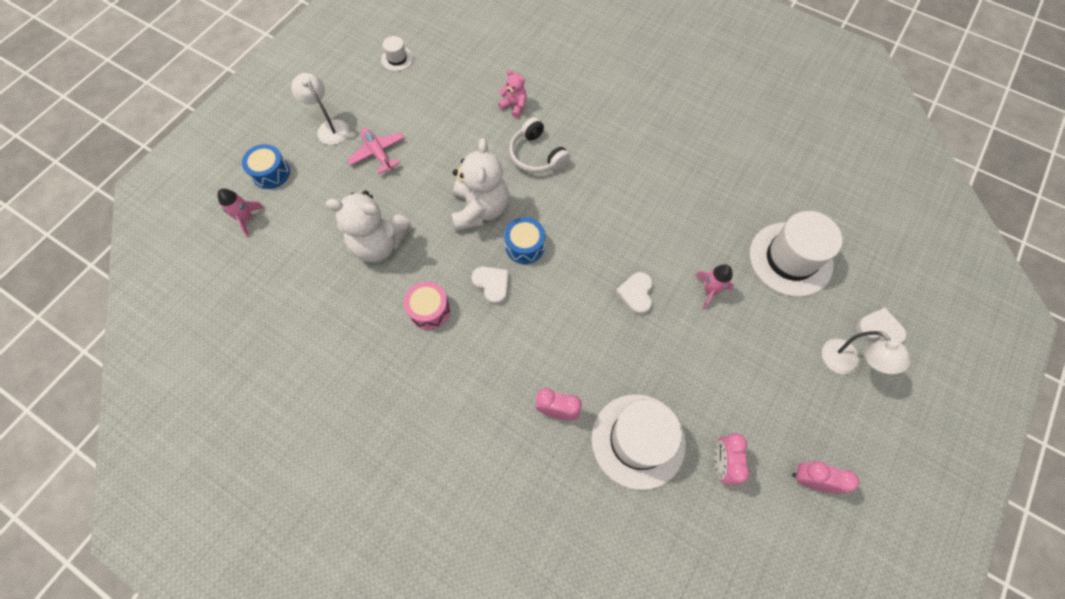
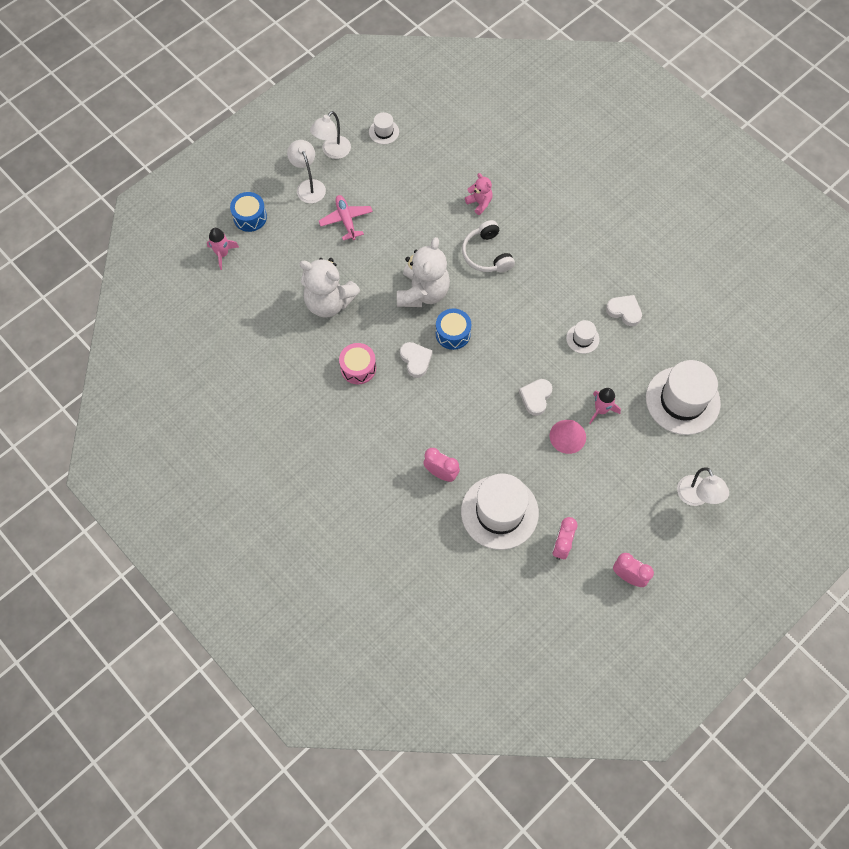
camera: 15 degrees right, 0 degrees up
white heart [856,307,907,343] -> white heart moved to [606,295,642,326]
none -> white lamp [310,111,351,159]
none -> pink cone [550,420,586,454]
none -> white hat [566,320,600,354]

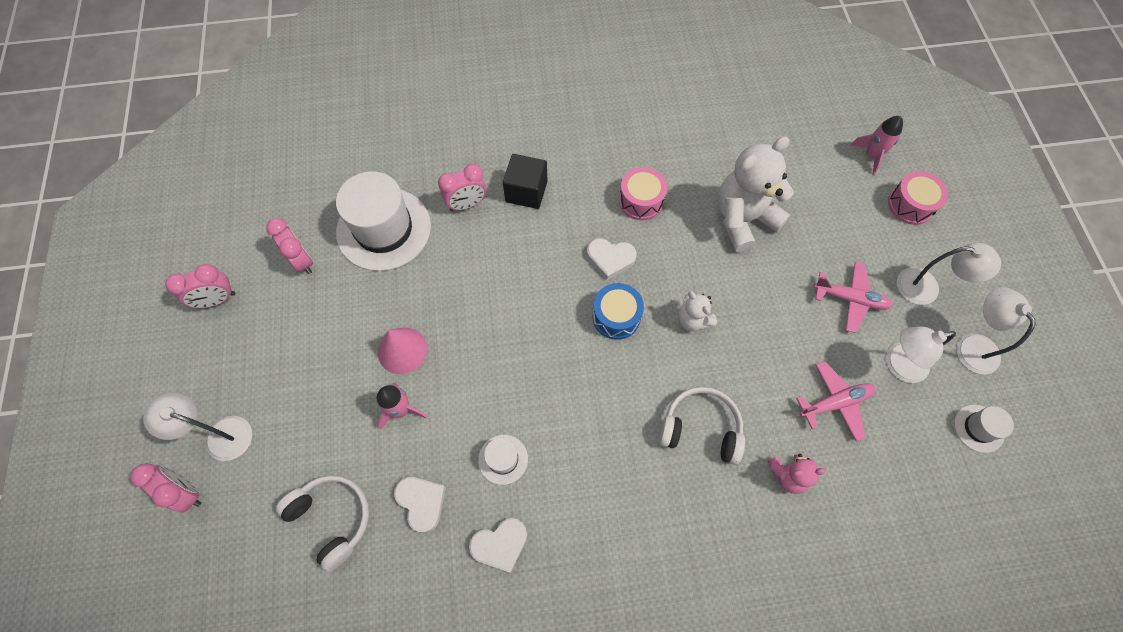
camera: 125 degrees right, 0 degrees up
blue drum [230,192,267,232] -> pink drum [888,171,948,225]
white teddy bear [397,237,450,307] -> white teddy bear [678,291,717,331], size x0.50
white heart [519,379,552,416] -> white heart moved to [394,477,446,533]
white hat [646,360,721,435] -> white headphones [276,475,369,572]
none -> pink clock [130,463,201,513]
none -> black cube [503,154,548,209]
none -> pink plane [796,361,876,441]
none -> white lamp [886,327,956,383]

